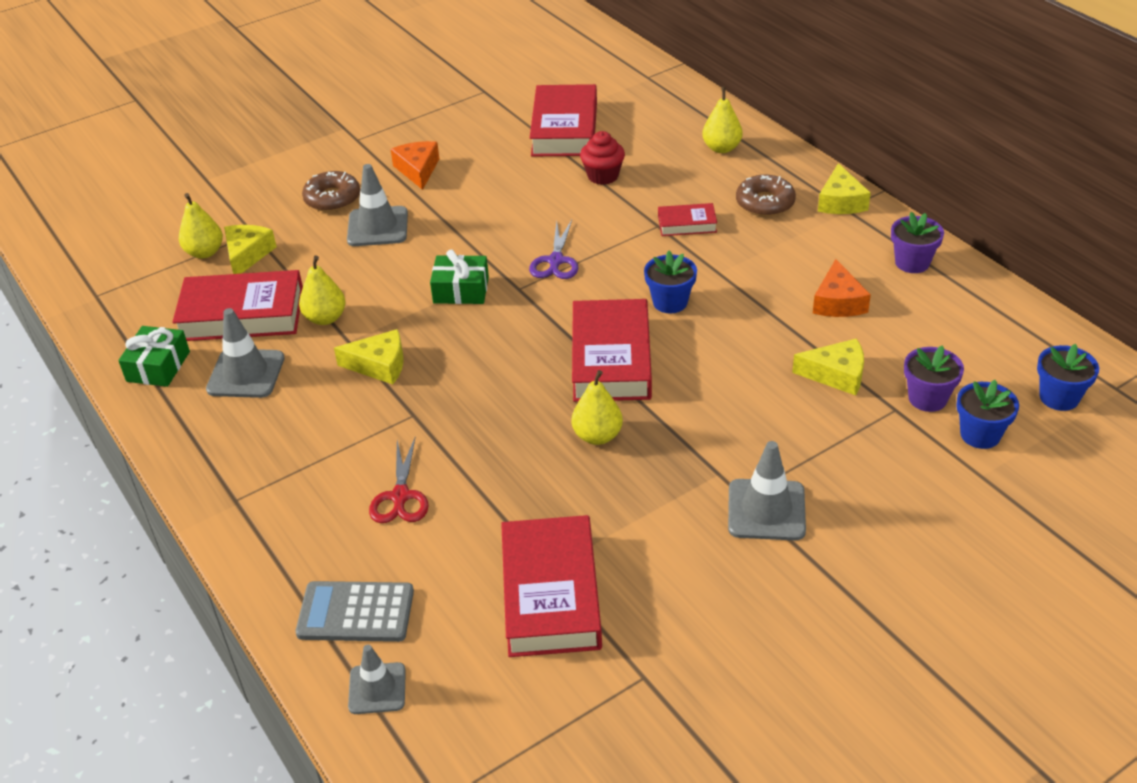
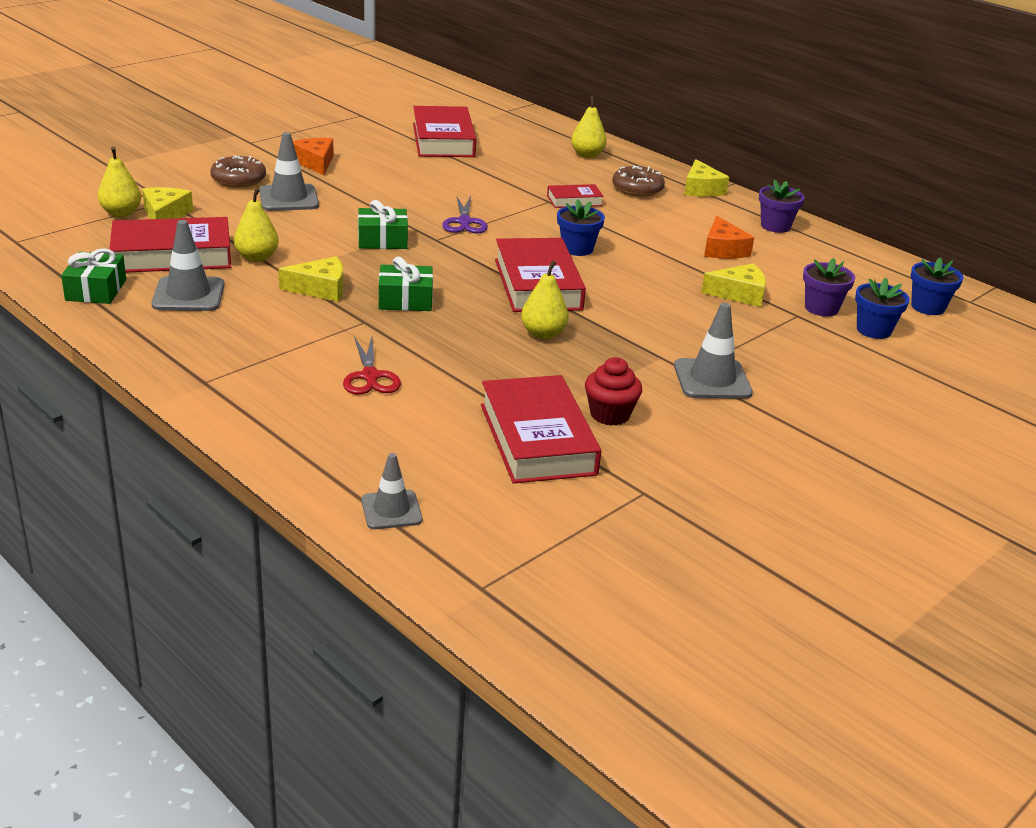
camera: 15 degrees left, 10 degrees down
grey calculator [295,581,414,642] -> none
red cupcake [580,131,625,185] -> red cupcake moved to [585,357,642,426]
none -> green gift [379,257,433,311]

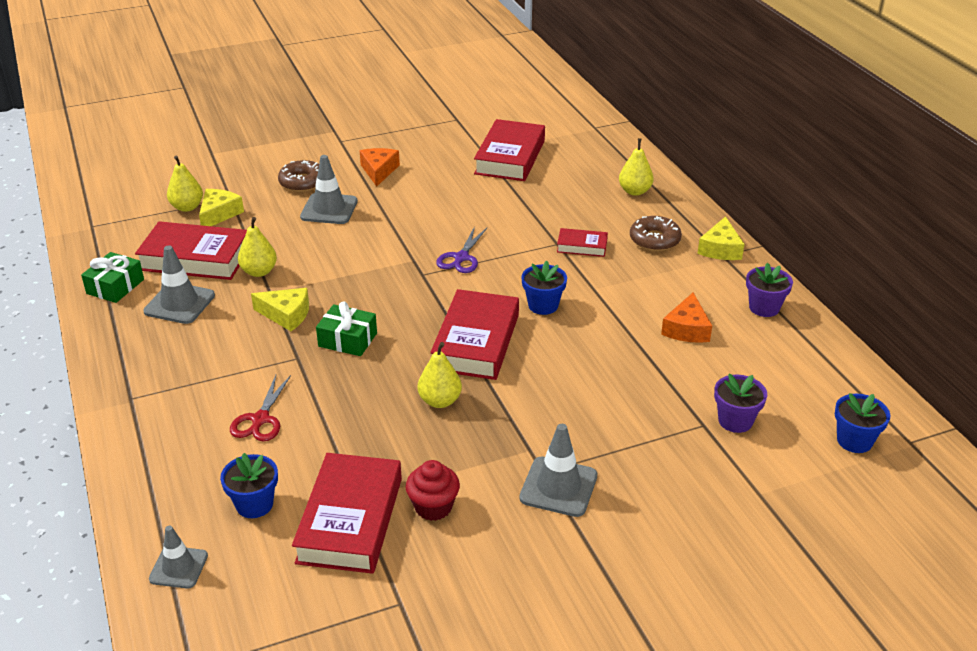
camera: 25 degrees right, 5 degrees up
green gift [358,200,408,249] -> none
yellow cheese [701,264,766,307] -> none
blue flower pot [855,278,910,339] -> blue flower pot moved to [220,453,278,518]

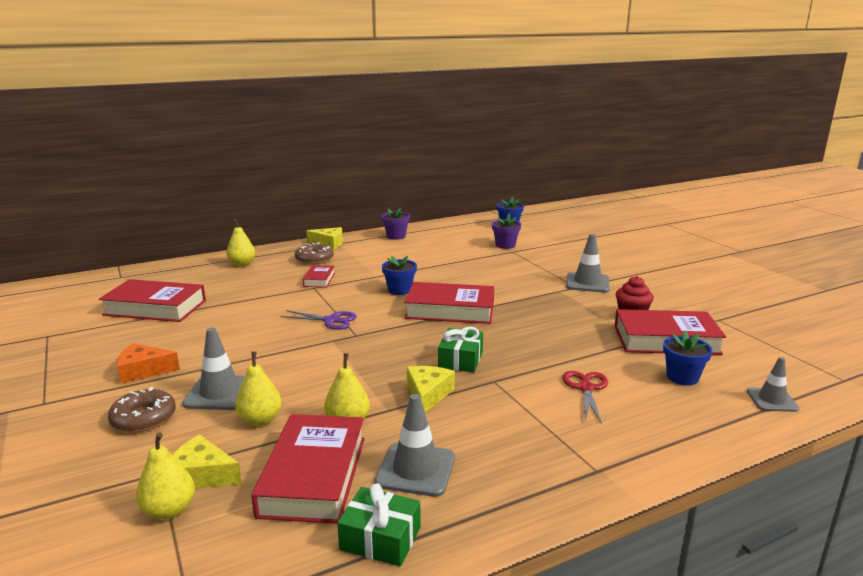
camera: 95 degrees left, 15 degrees down
red scissors [230,375,291,442] -> red scissors turned 90 degrees counterclockwise [562,371,608,424]
yellow pear [418,342,462,408] -> yellow pear moved to [235,352,282,426]
orange cheese [661,293,712,343] -> none

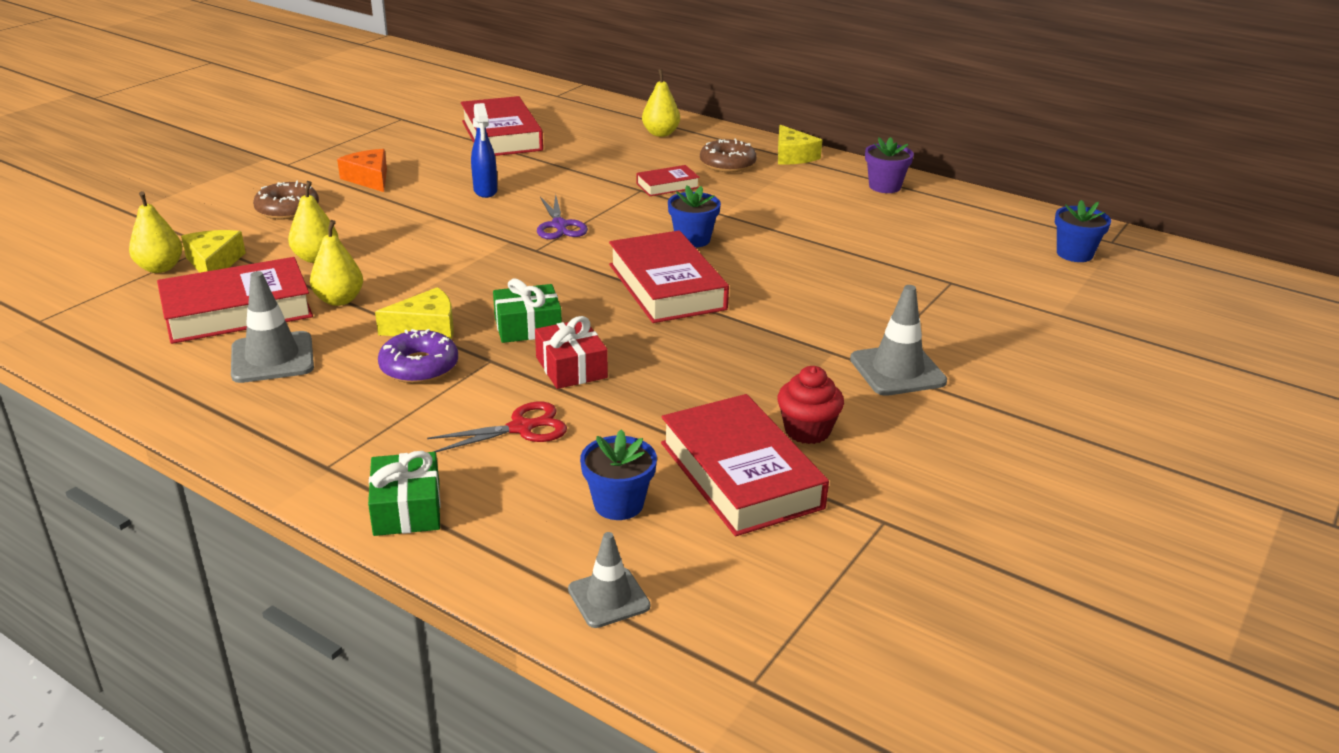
camera: 60 degrees right, 10 degrees up
grey traffic cone [182,327,245,410] -> none
green gift [337,483,421,566] -> green gift moved to [368,451,441,536]
purple flower pot [492,214,521,249] -> none
none -> purple donut [378,329,458,383]
none -> blue spray bottle [471,103,497,198]
none -> red gift [535,316,608,389]

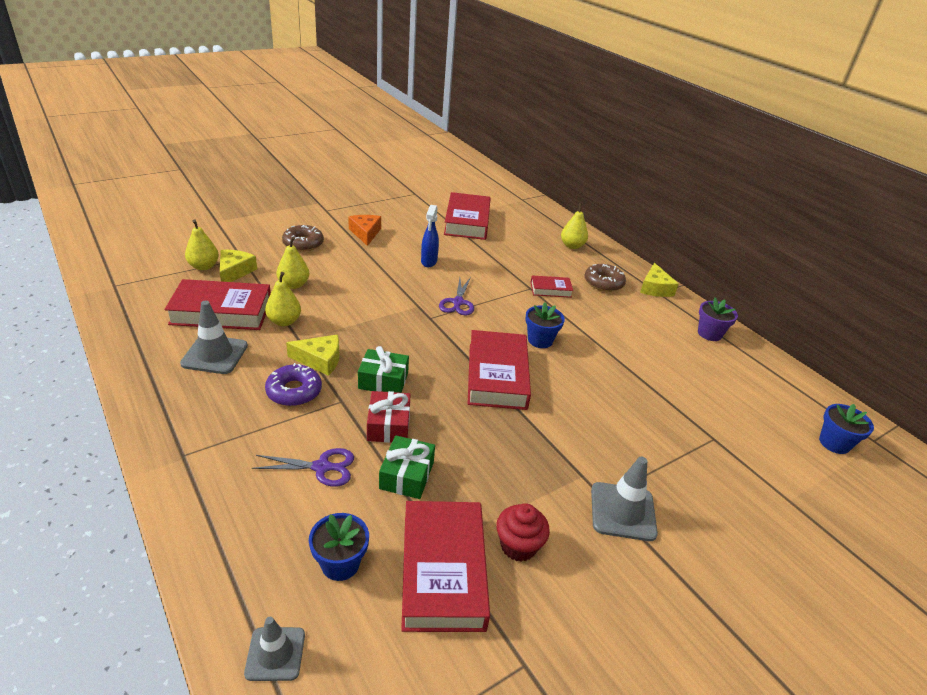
camera: 20 degrees right, 5 degrees up
green gift [368,451,441,536] -> green gift moved to [379,435,435,499]
red scissors [427,402,567,452] -> purple scissors [252,448,354,487]

